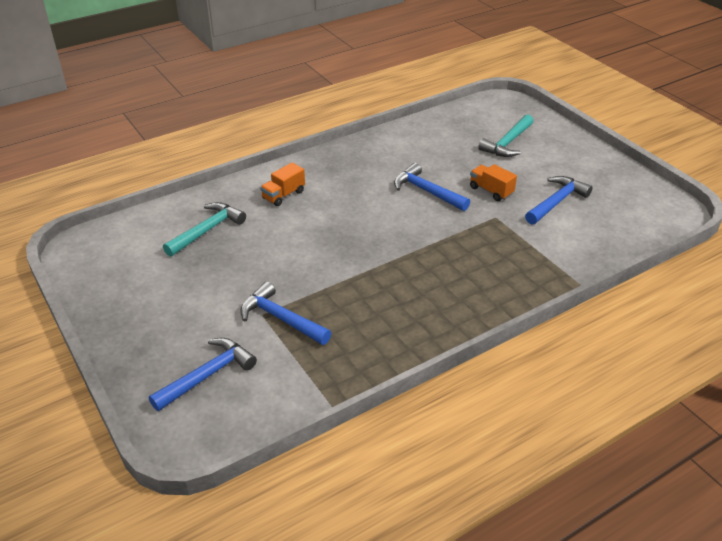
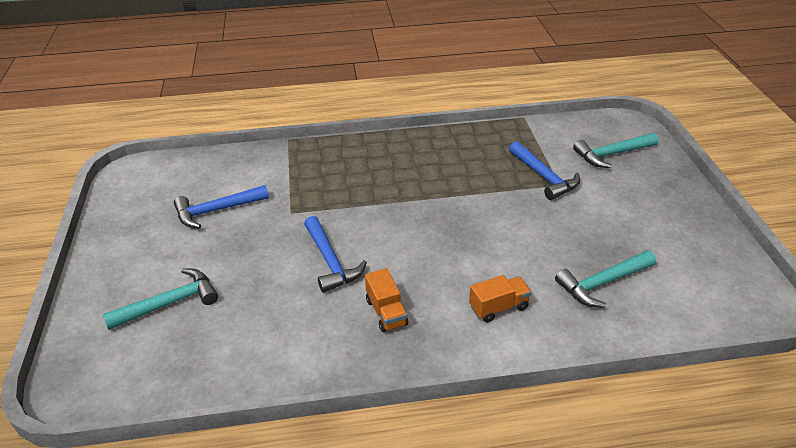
camera: 155 degrees left, 0 degrees up
blue hammer [149,338,257,411] -> turquoise hammer [573,133,658,168]
orange truck [470,164,517,201] -> orange truck moved to [365,268,408,332]

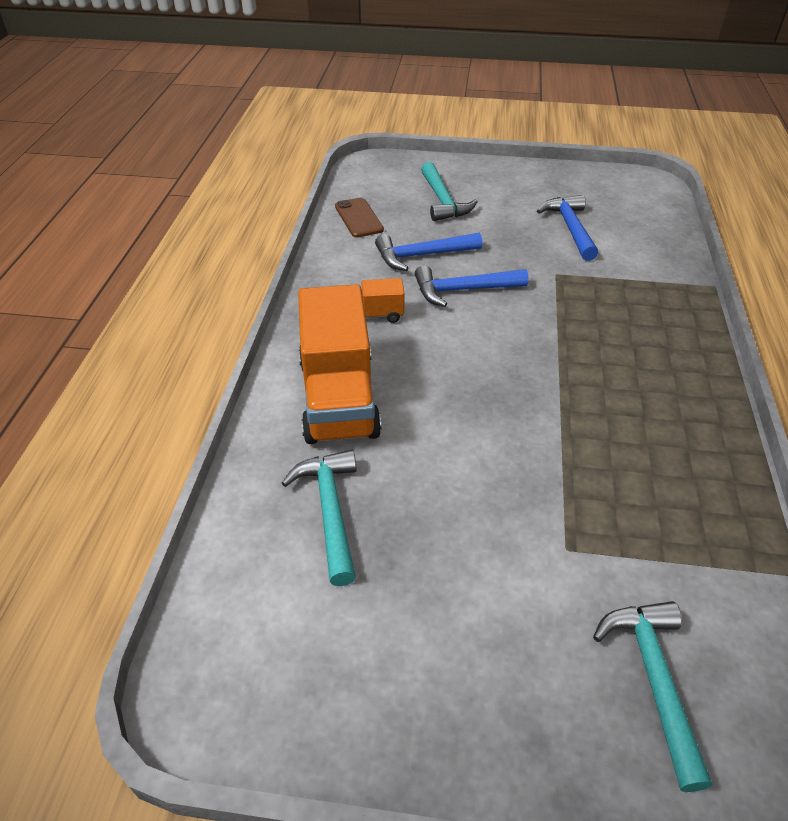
camera: 105 degrees right, 5 degrees up
orange truck [469,275,532,323] -> orange truck [298,284,381,444], size x2.15
blue hammer [509,141,580,200] -> blue hammer moved to [375,233,482,271]
none -> brown phone [335,198,384,238]

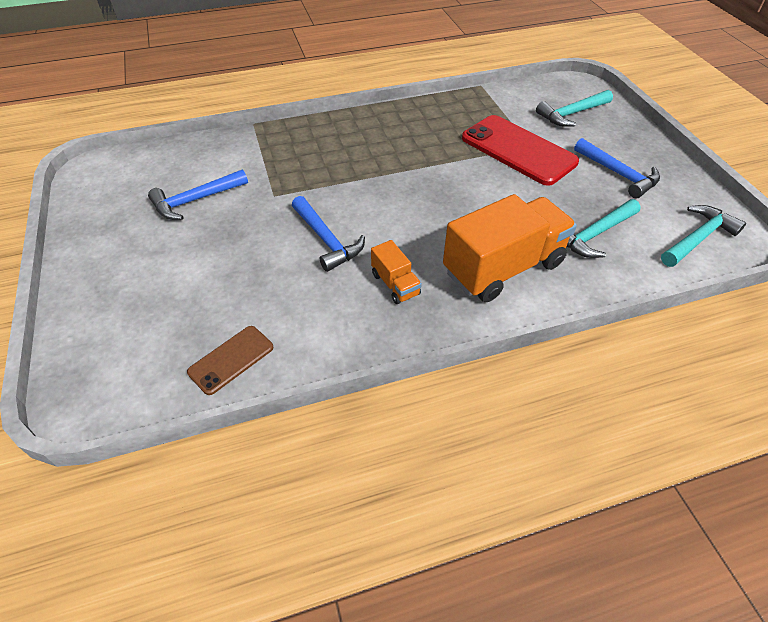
camera: 115 degrees left, 5 degrees up
blue hammer [375,233,482,271] -> blue hammer moved to [574,138,660,198]
turquoise hammer [421,162,477,221] -> turquoise hammer moved to [661,205,746,267]
none -> red phone [462,115,579,186]

